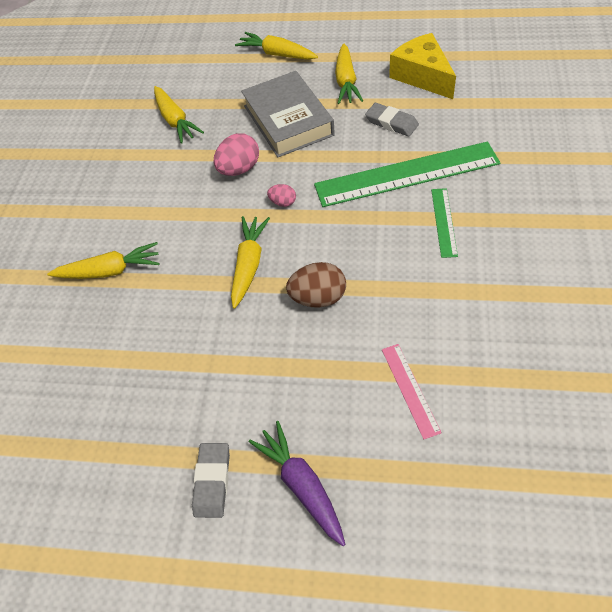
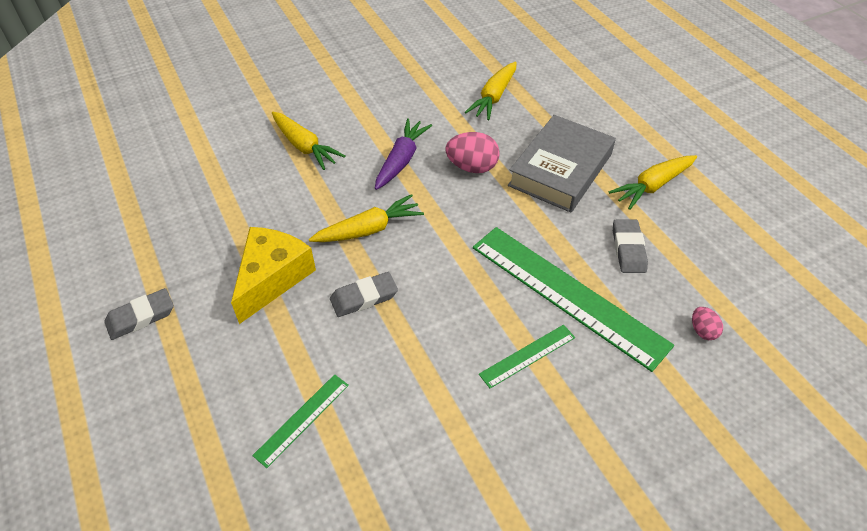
camera: 50 degrees right, 5 degrees down
yellow carrot [235,32,318,60] -> none
purple carrot [249,421,345,546] -> purple carrot moved to [375,118,432,190]
pink egg [267,184,296,207] -> pink egg moved to [692,307,723,340]
brown egg [286,262,346,308] -> grey eraser [330,272,398,317]
pink ruler [382,344,442,439] -> green ruler [252,374,349,468]
yellow cheese [389,33,456,99] -> yellow cheese moved to [231,227,316,324]

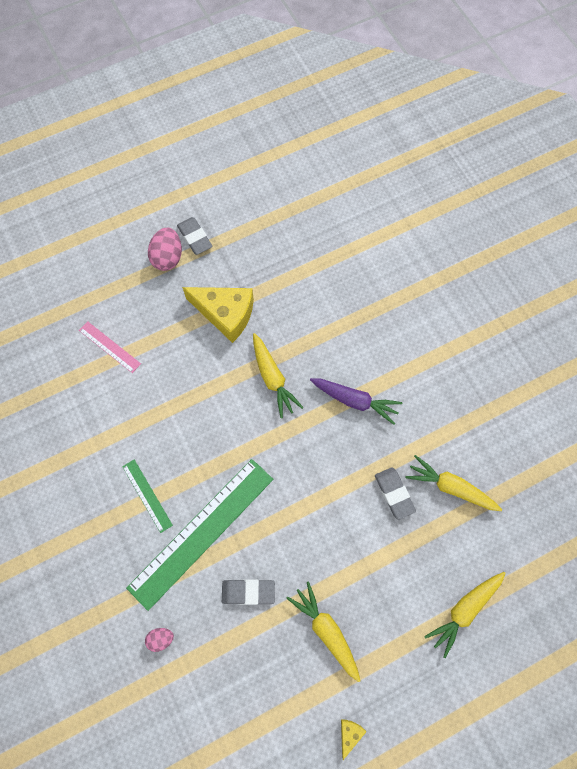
camera: 90 degrees right, 20 degrees up
green ruler [252,374,349,468] -> pink ruler [79,321,141,373]
yellow carrot [272,112,346,170] -> yellow carrot moved to [424,572,506,658]
grey eraser [330,272,398,317] -> grey eraser moved to [375,467,416,520]
pink egg [446,132,500,173] -> pink egg moved to [148,227,182,271]
grey book [508,115,616,213] -> none
none -> yellow cheese [341,719,366,760]

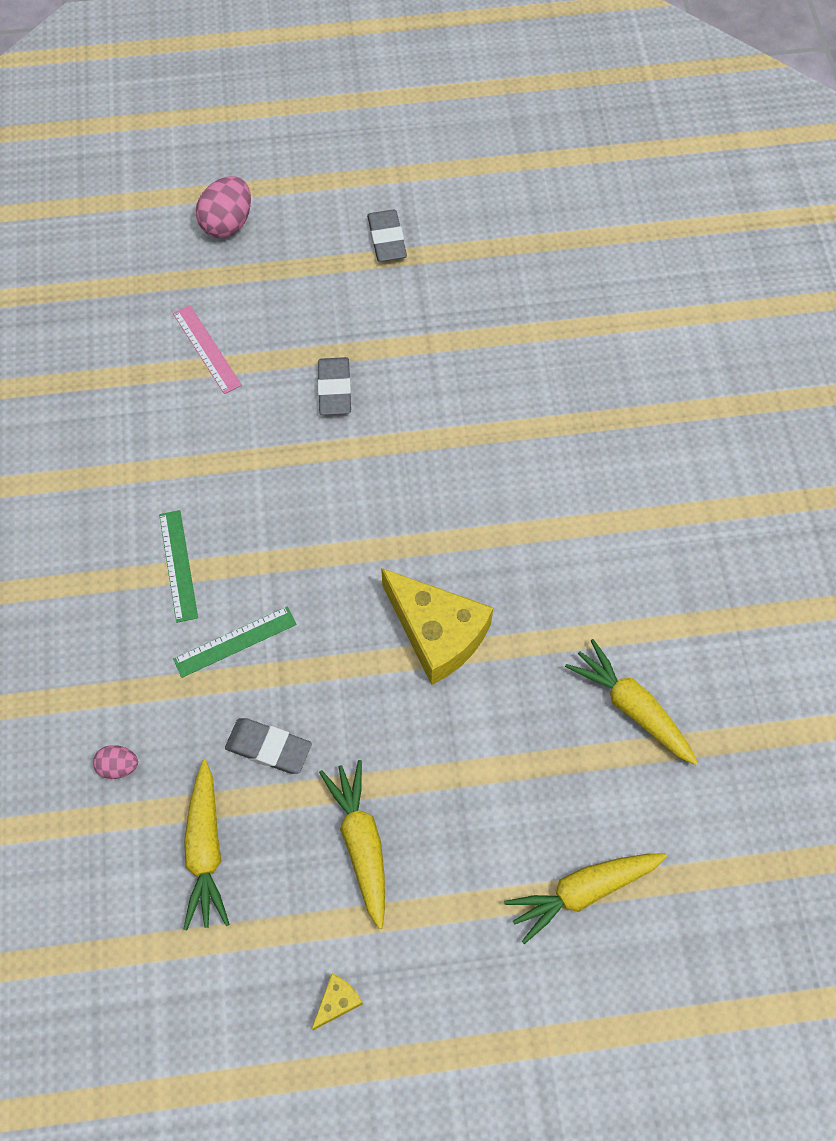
camera: 20 degrees right, 5 degrees down
green ruler [126,459,273,611] -> green ruler [173,606,297,678], size x0.46
pink egg [148,227,182,271] -> pink egg moved to [196,176,251,238]
yellow cheese [182,287,254,343] -> yellow cheese moved to [381,568,493,685]
yellow carrot [253,333,304,418] -> yellow carrot moved to [183,760,230,930]
purple carrot [310,378,402,425] -> none
grey eraser [375,467,416,520] -> grey eraser moved to [318,357,351,415]

